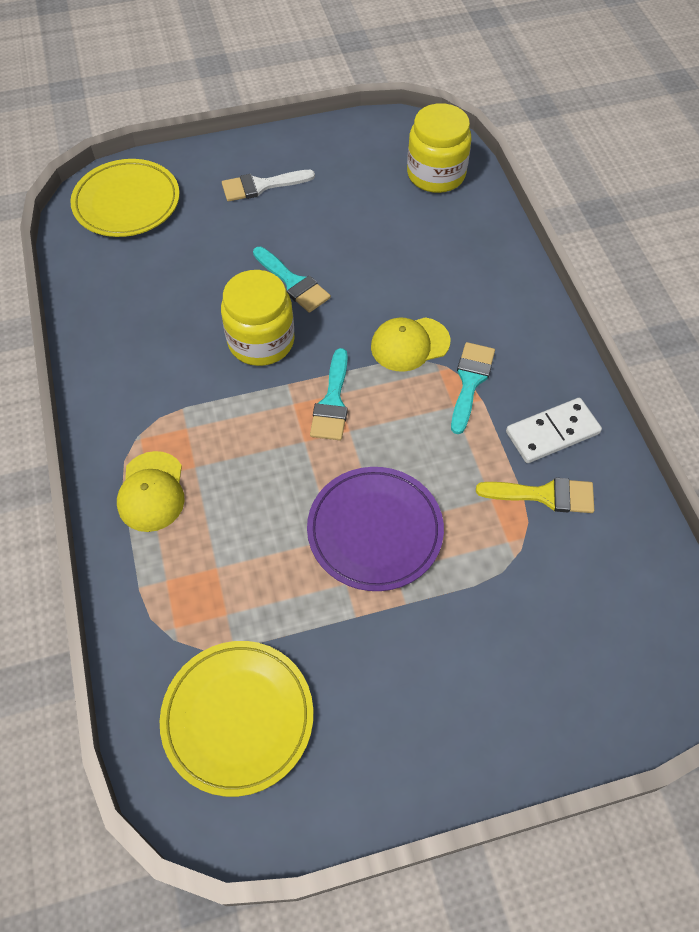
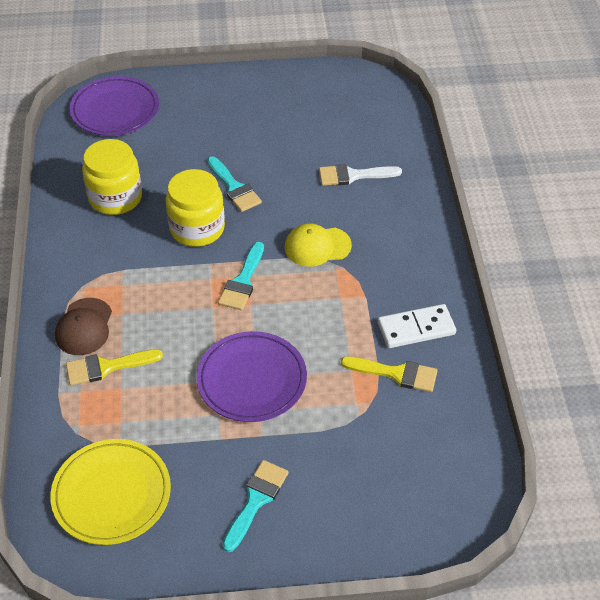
camera: 10 degrees right, 10 degrees down
yellow plate [70,159,180,237] -> purple plate [69,76,159,136]
yellow cap [117,451,185,532] -> brown cap [55,298,112,355]
white brush [222,170,315,202] -> white brush moved to [319,164,402,186]
yellow jar [407,103,471,193] -> yellow jar moved to [82,139,142,215]
turquoise brush [451,342,495,434] -> turquoise brush moved to [222,460,289,552]
none -> yellow brush [66,349,163,386]

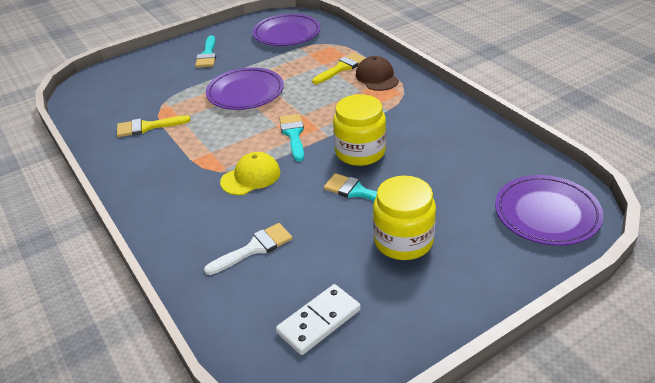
camera: 155 degrees right, 10 degrees down
yellow plate [50,439,171,545] -> purple plate [252,14,321,46]
yellow jar [82,139,142,215] -> yellow jar moved to [373,176,436,260]
white domino [378,304,456,348] -> white domino moved to [276,284,361,355]

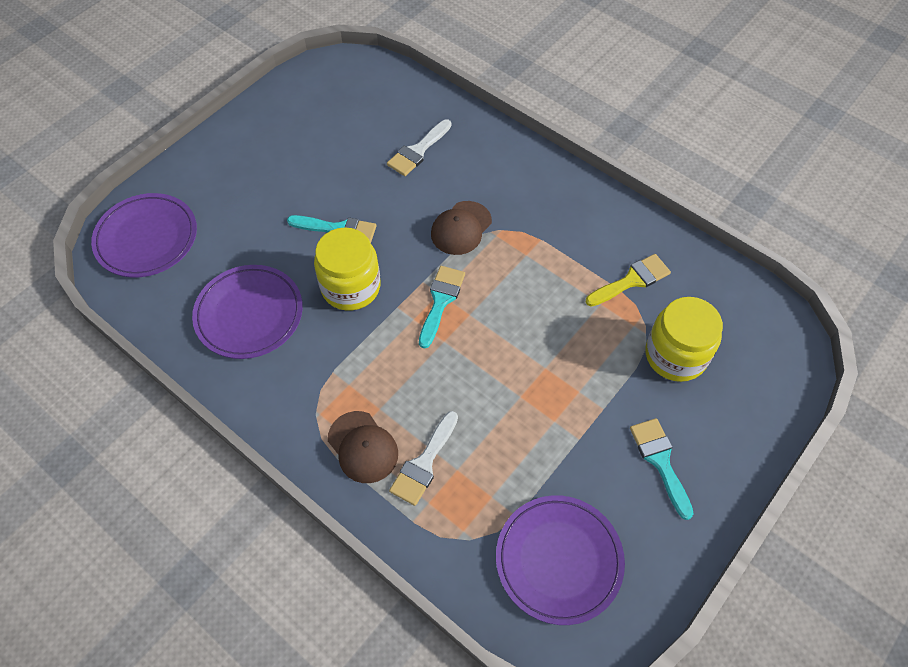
camera: 160 degrees right, 20 degrees up
purple plate [206,67,284,110] -> purple plate moved to [192,265,303,359]
yellow cap [220,152,280,195] -> brown cap [431,201,492,255]
white domino [276,284,361,355] -> none
turquoise brush [279,114,304,162] -> turquoise brush turned 135 degrees counterclockwise [419,266,465,348]
yellow brush [312,53,365,84] -> white brush [389,411,458,506]
yellow jar [373,176,436,260] -> yellow jar moved to [646,297,723,382]

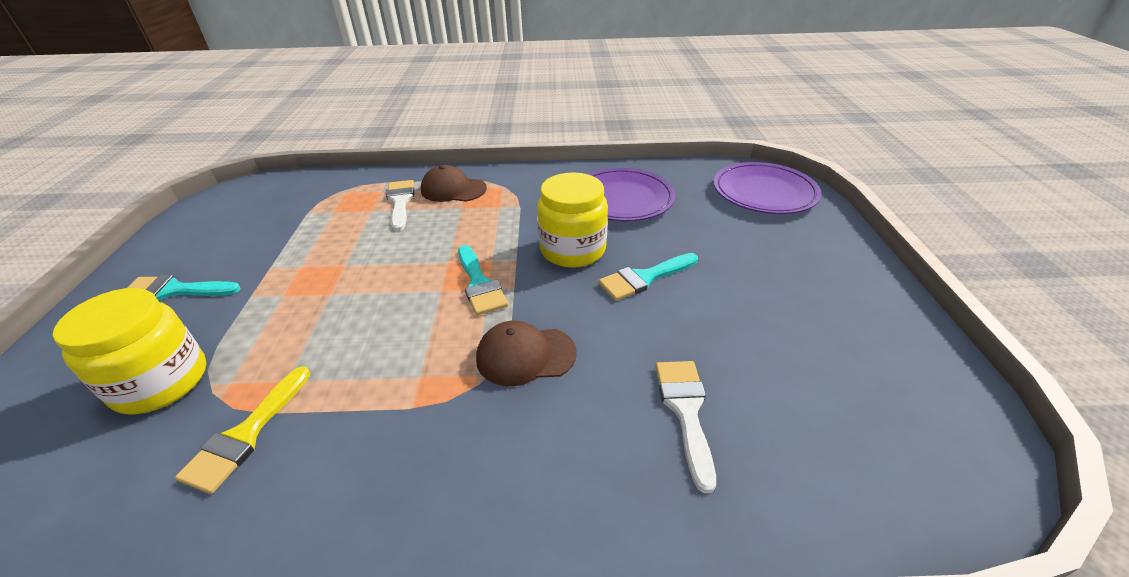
camera: 140 degrees right, 20 degrees down
brown cap [431,201,492,255] -> brown cap turned 90 degrees counterclockwise [476,321,577,386]
purple plate [496,495,625,625] -> none
turquoise brush [630,418,694,520] -> turquoise brush turned 150 degrees clockwise [127,275,241,301]

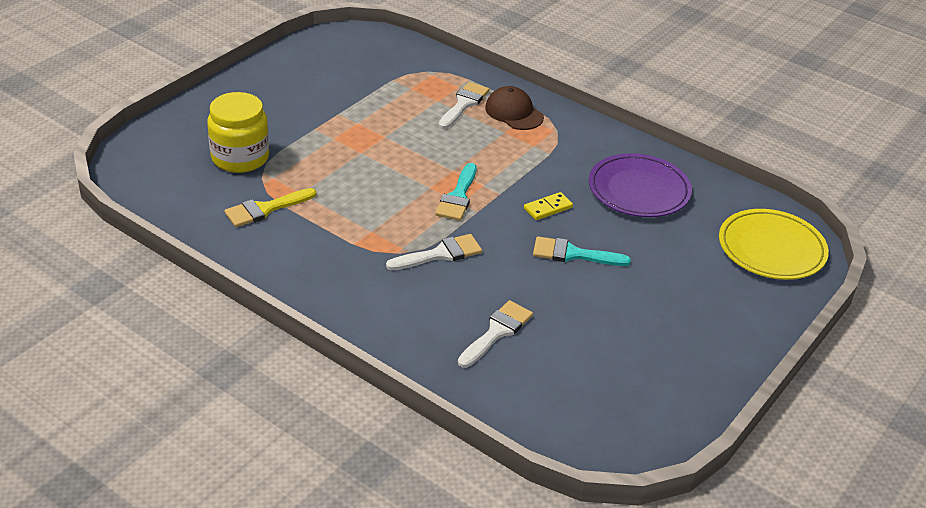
camera: 35 degrees right, 0 degrees up
turquoise brush [127,275,241,301] -> none
brown cap [476,321,577,386] -> white brush [386,234,482,270]
yellow jar [537,172,608,268] -> yellow domino [524,192,573,220]
purple plate [714,162,821,214] -> yellow plate [719,209,829,280]

